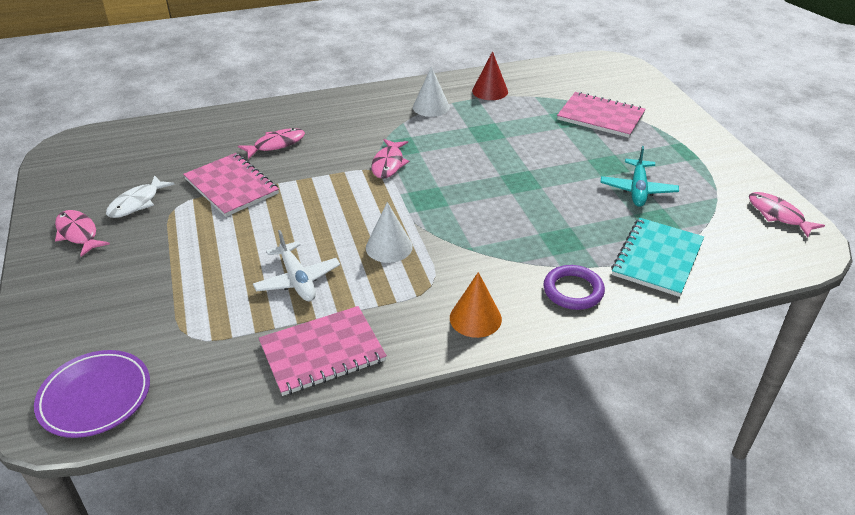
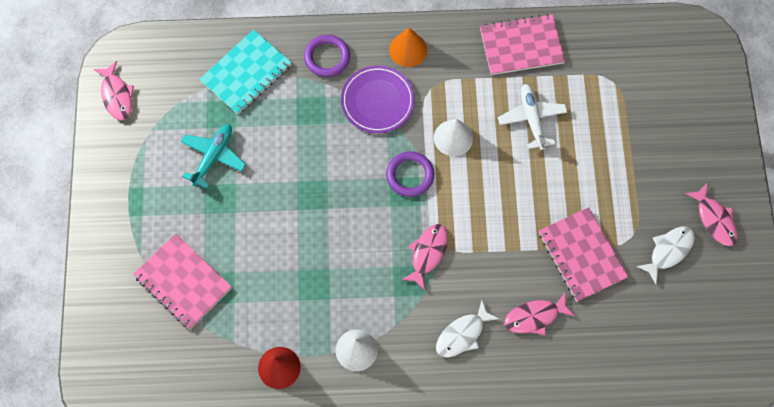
camera: 165 degrees left, 30 degrees up
purple plate [34,350,150,438] -> purple plate moved to [341,66,415,133]
none -> purple ring [386,151,434,197]
none -> white fish [436,300,499,358]

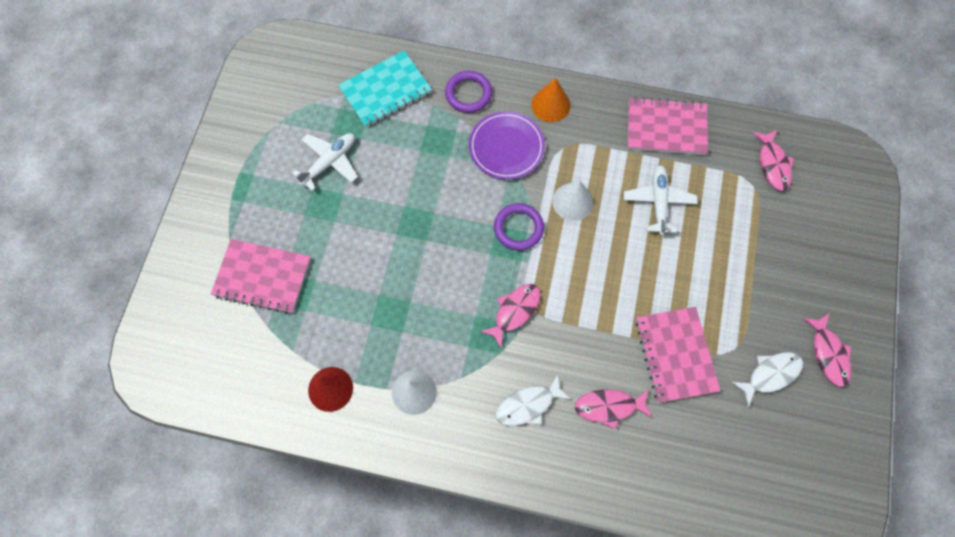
camera: 15 degrees right, 0 degrees up
pink fish [94,61,134,120] -> pink fish moved to [753,129,794,191]
pink notebook [133,234,232,329] -> pink notebook turned 45 degrees counterclockwise [211,239,311,314]
turquoise plane [181,124,246,189] -> white plane [292,133,358,191]

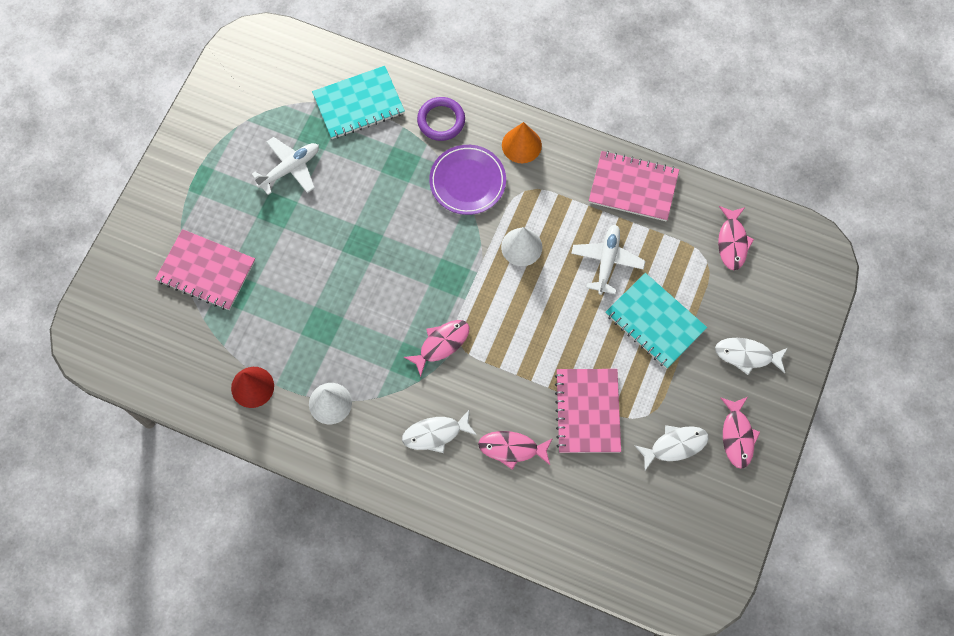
camera: 10 degrees right, 0 degrees up
purple ring [494,203,544,251] -> none
none -> turquoise notebook [606,273,707,369]
none -> white fish [715,338,787,375]

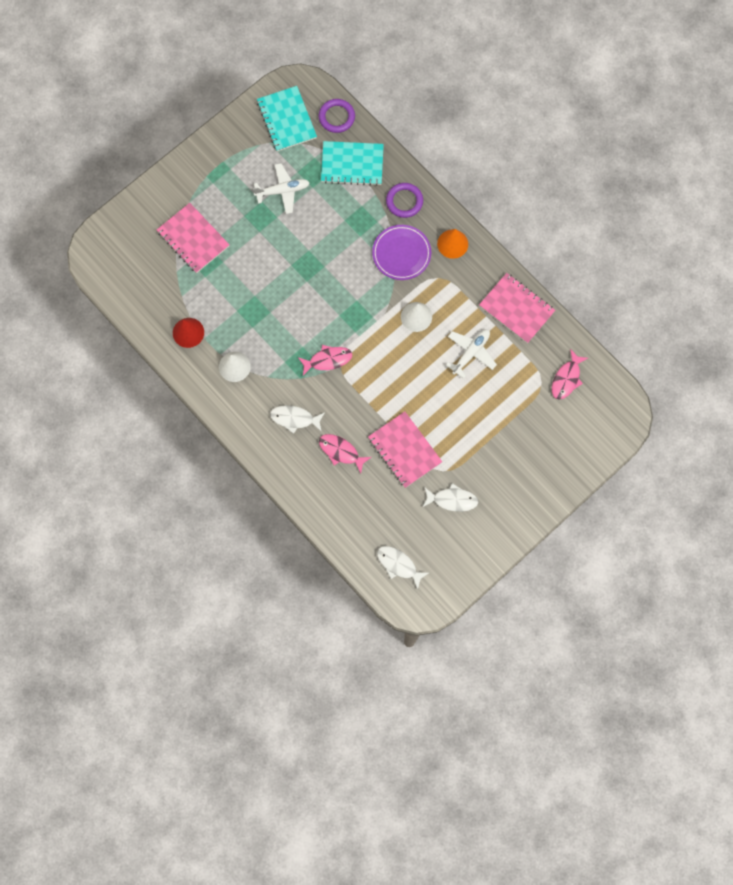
camera: 25 degrees right, 5 degrees up
pink notebook [555,369,621,453] -> pink notebook turned 60 degrees counterclockwise [368,412,442,488]
turquoise notebook [606,273,707,369] -> turquoise notebook moved to [257,86,317,151]
white fish [715,338,787,375] -> white fish moved to [377,546,429,590]
pink fish [720,397,760,469] -> none
none -> purple ring [319,99,355,133]

